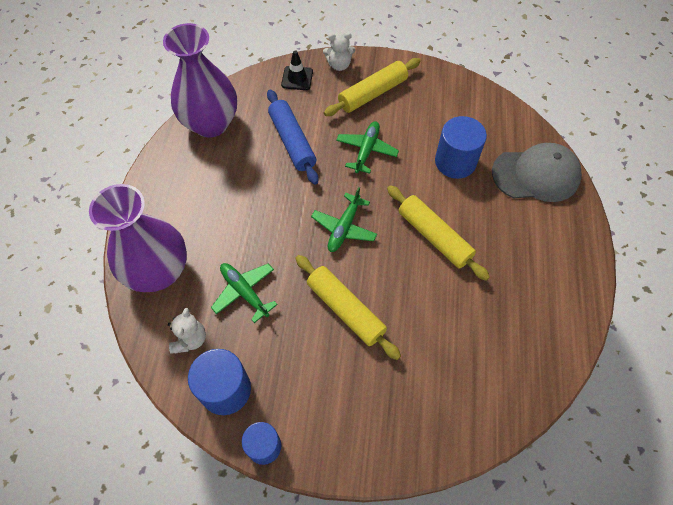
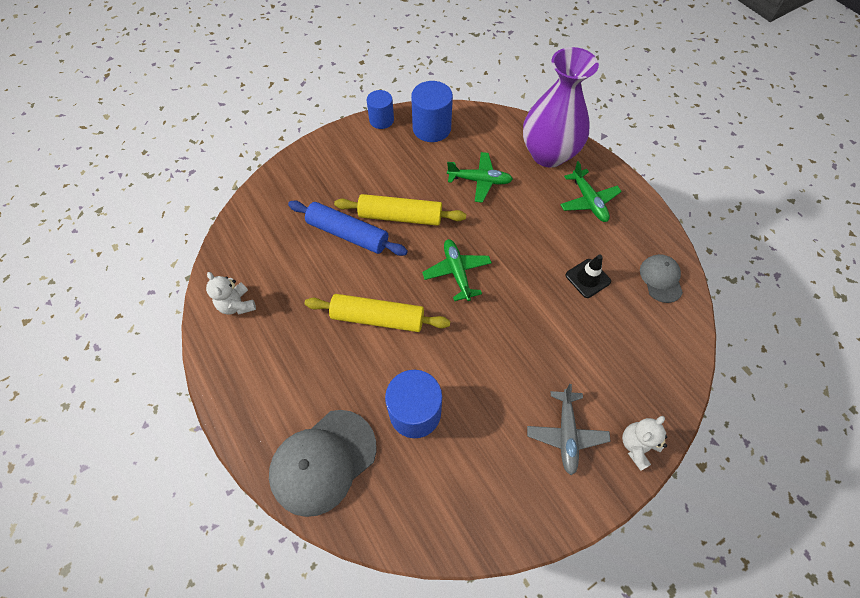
camera: 140 degrees right, 0 degrees up
purple vase [163,23,237,137] -> grey cap [640,254,683,303]
white teddy bear [168,308,206,354] -> white teddy bear moved to [206,272,256,315]
blue rolling pin [267,89,319,185] -> blue rolling pin moved to [288,200,408,256]
black traffic cone [281,50,313,90] -> black traffic cone moved to [566,255,611,298]
yellow rolling pin [324,58,421,116] -> grey plane [527,384,611,475]
green plane [336,121,399,174] -> green plane moved to [560,161,622,222]

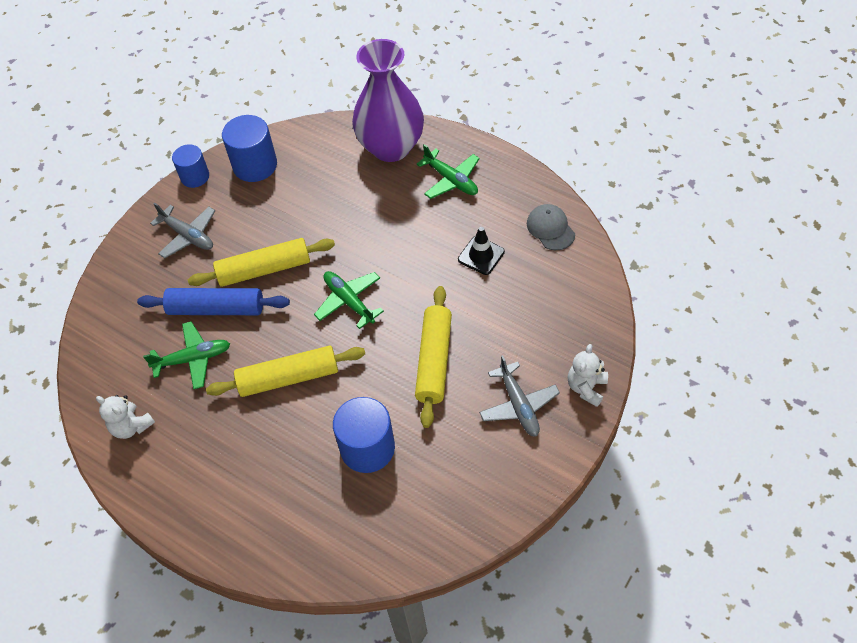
camera: 20 degrees left, 5 degrees down
grey cap [269,410,376,517] -> none
green plane [447,152,513,203] -> green plane moved to [143,321,230,389]
none -> grey plane [150,203,215,258]
none -> yellow rolling pin [415,286,452,428]

